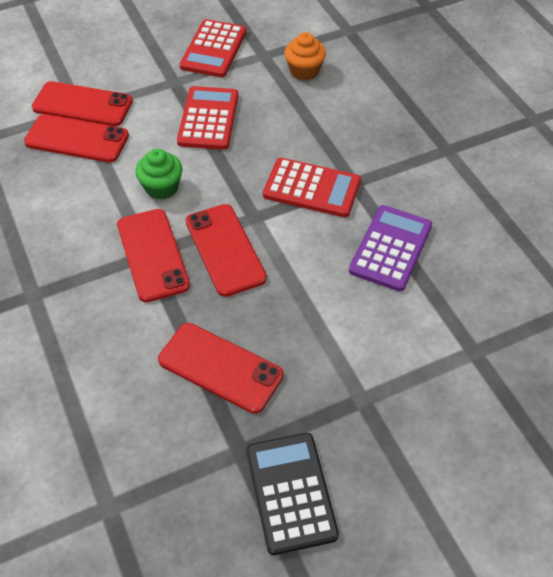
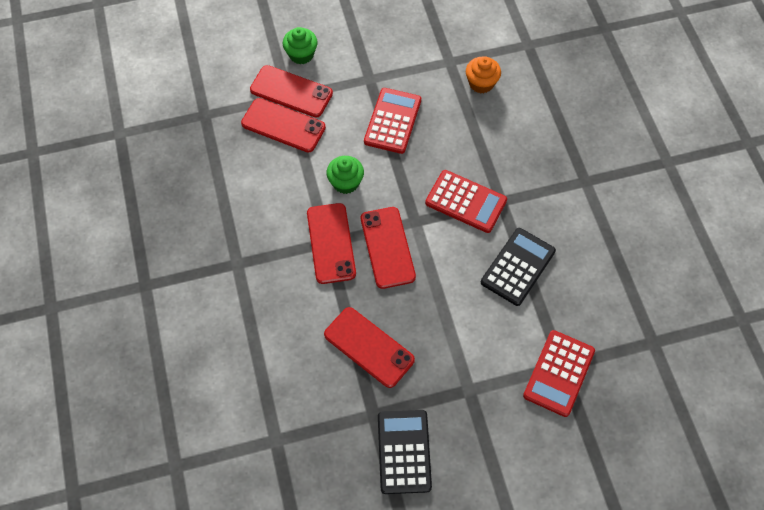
camera: 10 degrees right, 10 degrees up
red calculator [180,19,246,77] -> red calculator moved to [523,330,595,417]
purple calculator [349,205,432,292] -> black calculator [481,228,556,306]
none -> green cupcake [283,27,318,64]

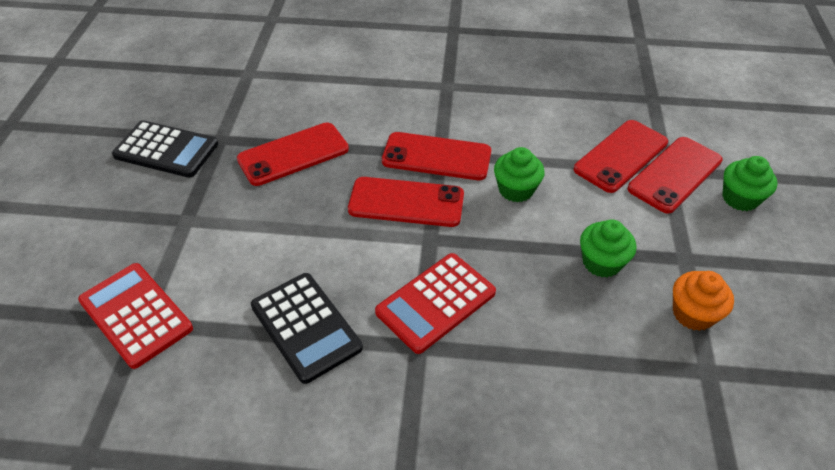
camera: 110 degrees right, 15 degrees down
red calculator [364,88,421,154] -> green cupcake [580,220,636,277]
orange cupcake [466,56,501,94] -> orange cupcake moved to [673,271,734,331]

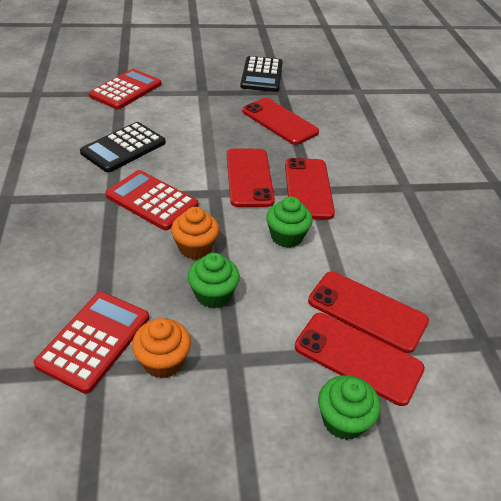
camera: 75 degrees right, 5 degrees down
none -> red calculator [34,292,149,394]
none -> orange cupcake [171,207,219,260]

